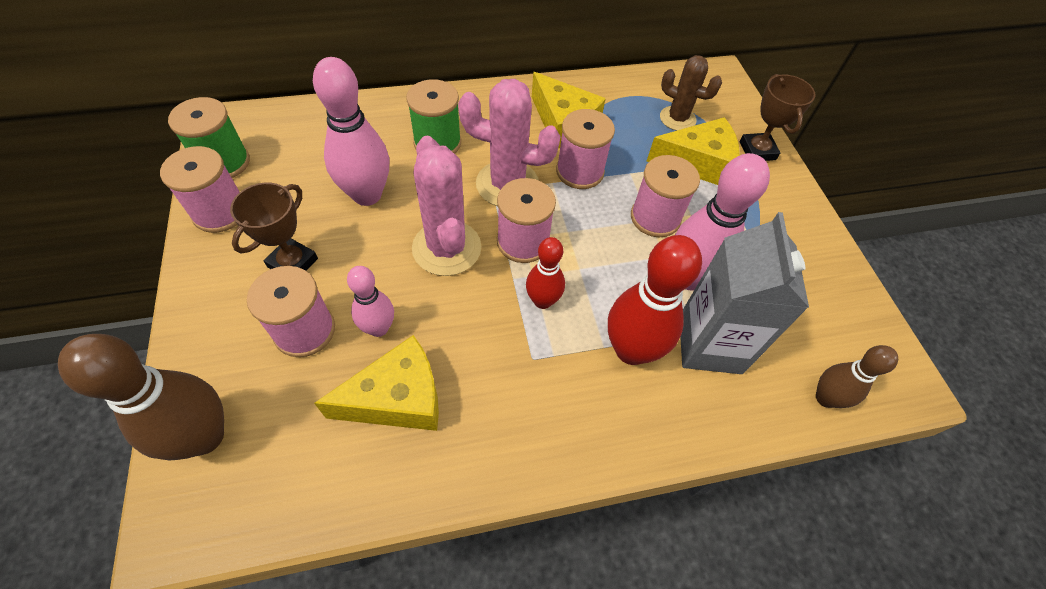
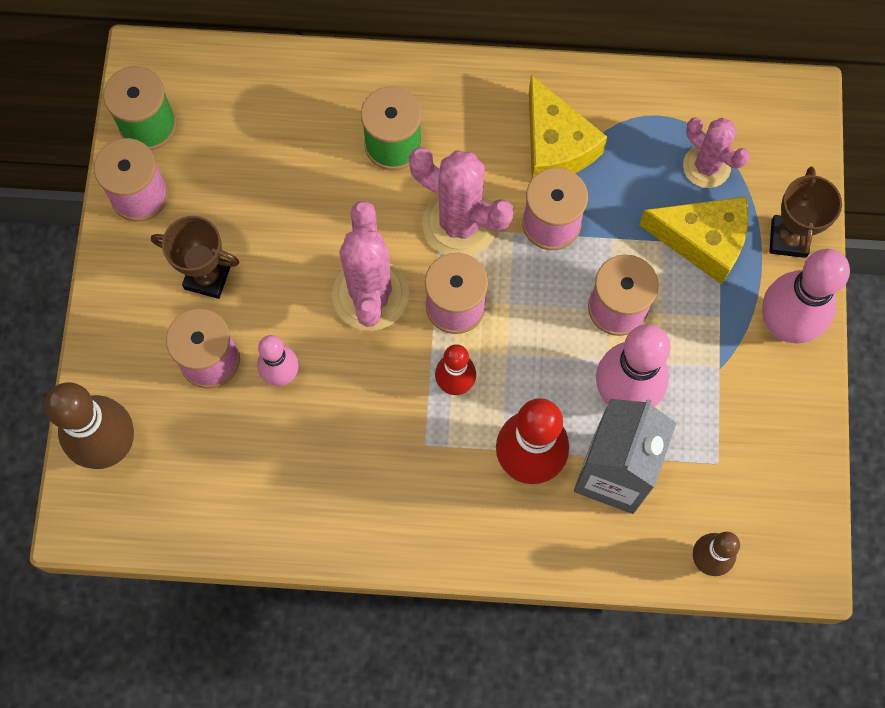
camera: 20 degrees right, 15 degrees up
brown trophy [230,183,318,270] -> brown trophy turned 60 degrees clockwise [151,216,239,299]
pink bowling pin [313,57,389,206] -> pink bowling pin moved to [762,249,850,344]
yellow cheese [314,335,439,431] -> none
brown cactus [660,55,722,131] -> pink cactus [683,117,750,188]

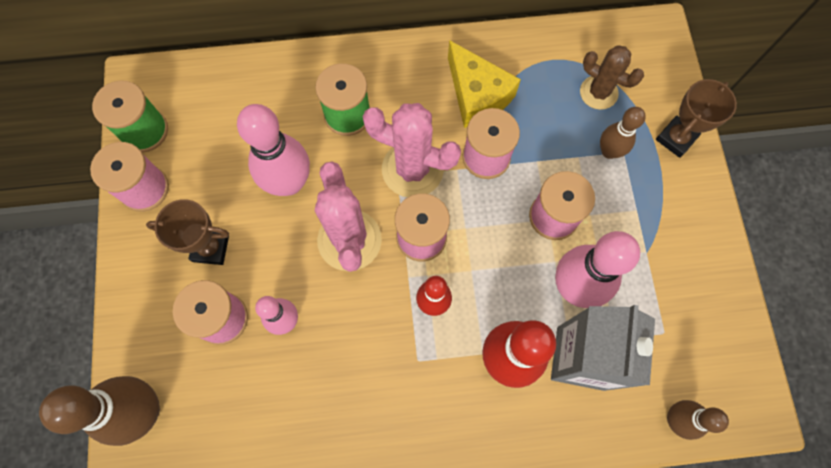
camera: 10 degrees left, 0 degrees up
yellow cheese [639,197,748,285] -> brown bowling pin [600,107,646,159]
pink cactus [683,117,750,188] -> brown cactus [580,45,644,110]
pink bowling pin [762,249,850,344] -> pink bowling pin moved to [237,104,310,196]
brown trophy [769,167,842,258] -> brown trophy turned 45 degrees clockwise [656,79,737,158]

